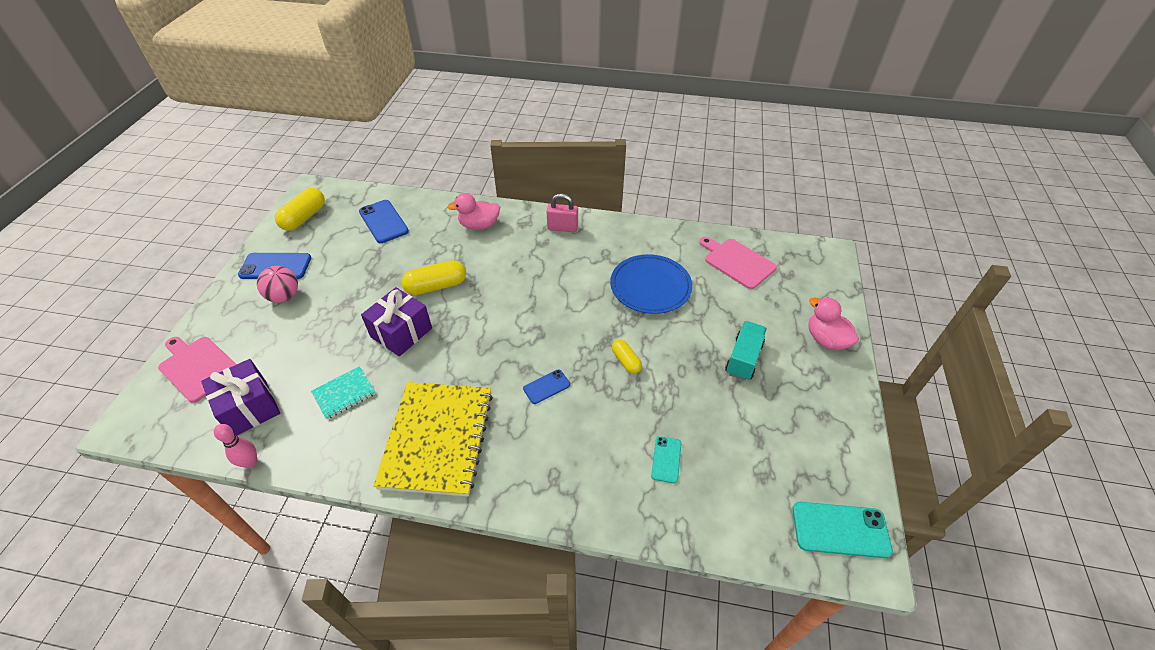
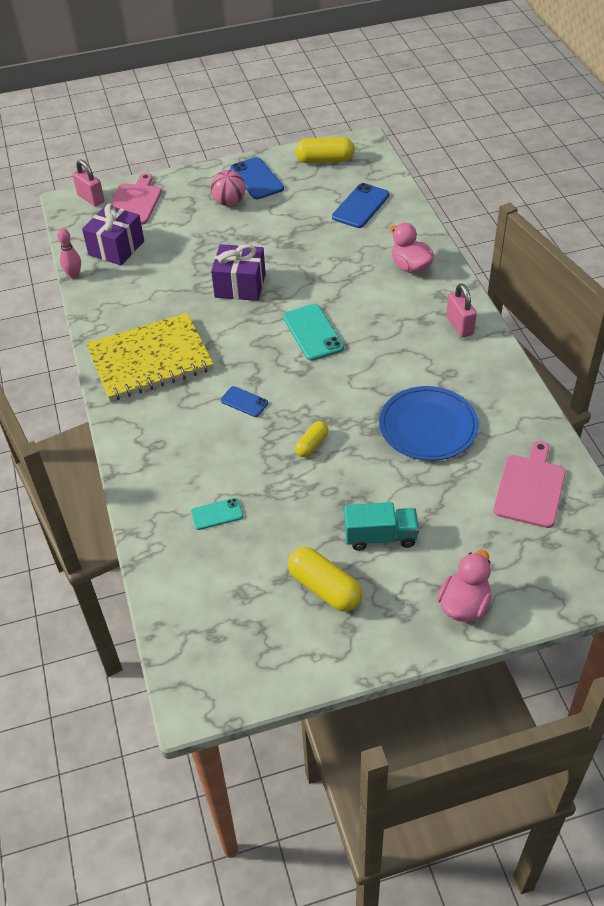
camera: 65 degrees right, 0 degrees up
turquoise notebook [311,366,376,420] -> none
yellow capsule [401,260,466,295] -> yellow capsule moved to [288,547,362,612]
turquoise phone [792,502,893,558] -> turquoise phone moved to [283,304,344,361]
none -> pink padlock [73,159,105,207]

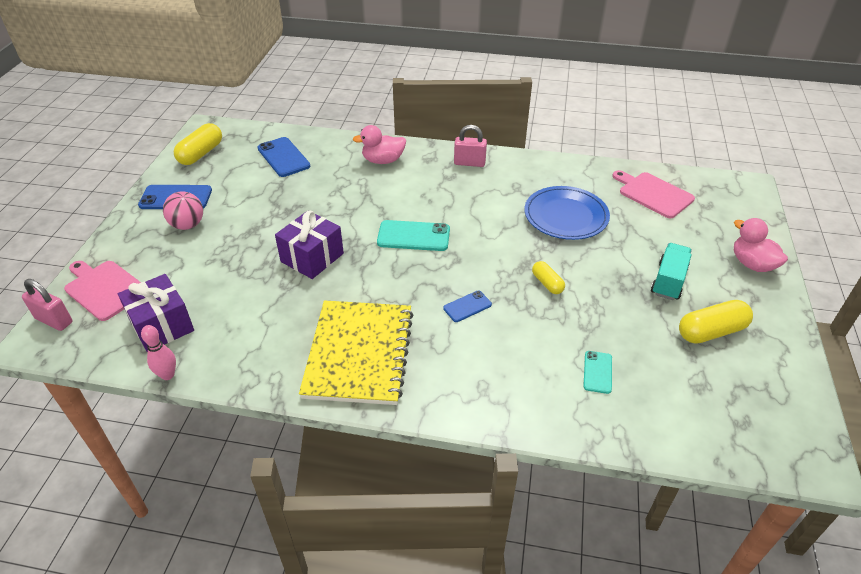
camera: 65 degrees left, 5 degrees down
pink padlock [73,159,105,207] -> pink padlock turned 45 degrees clockwise [22,279,73,331]

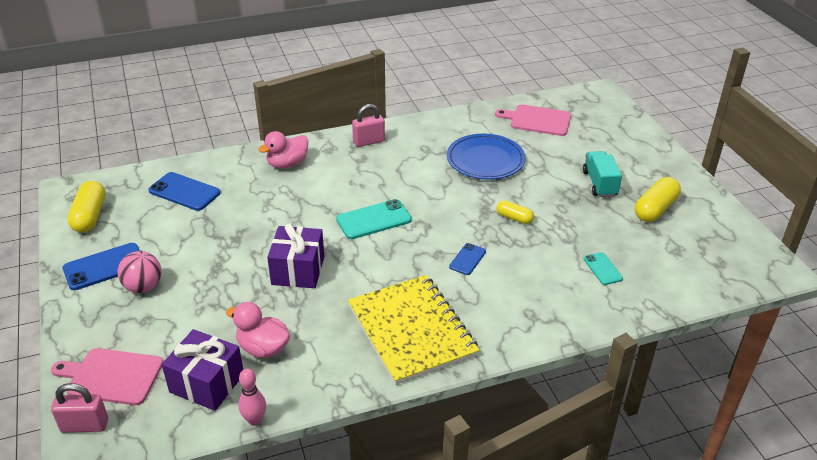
camera: 30 degrees left, 5 degrees down
pink duck [734,218,788,272] -> pink duck moved to [226,302,290,358]

